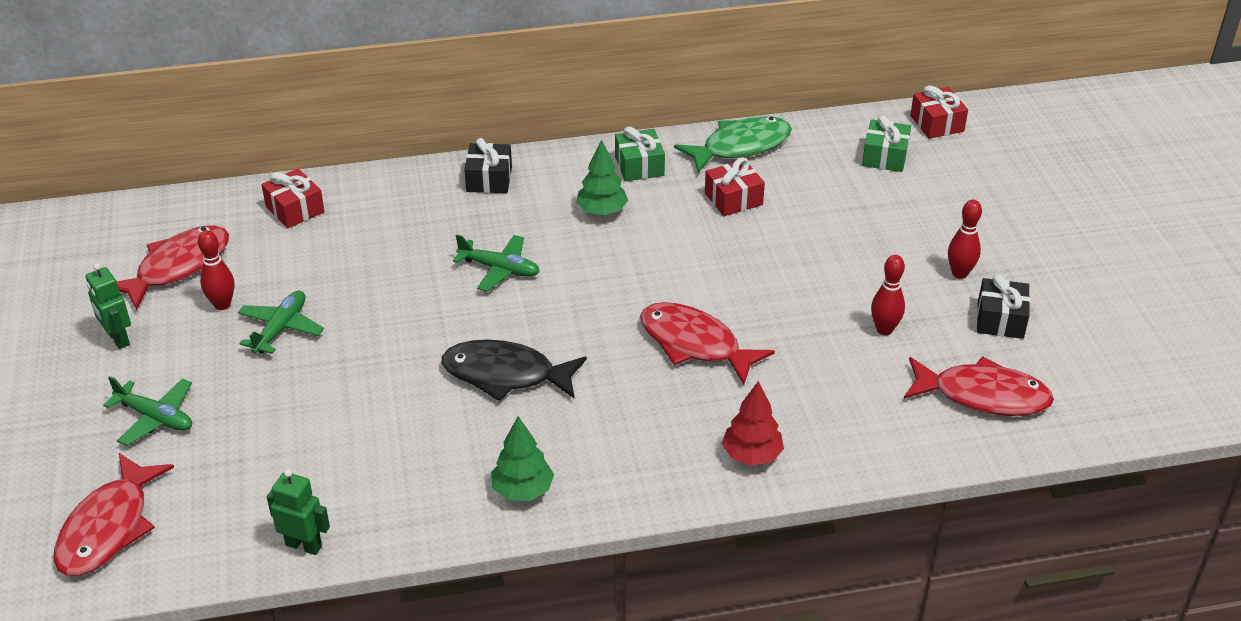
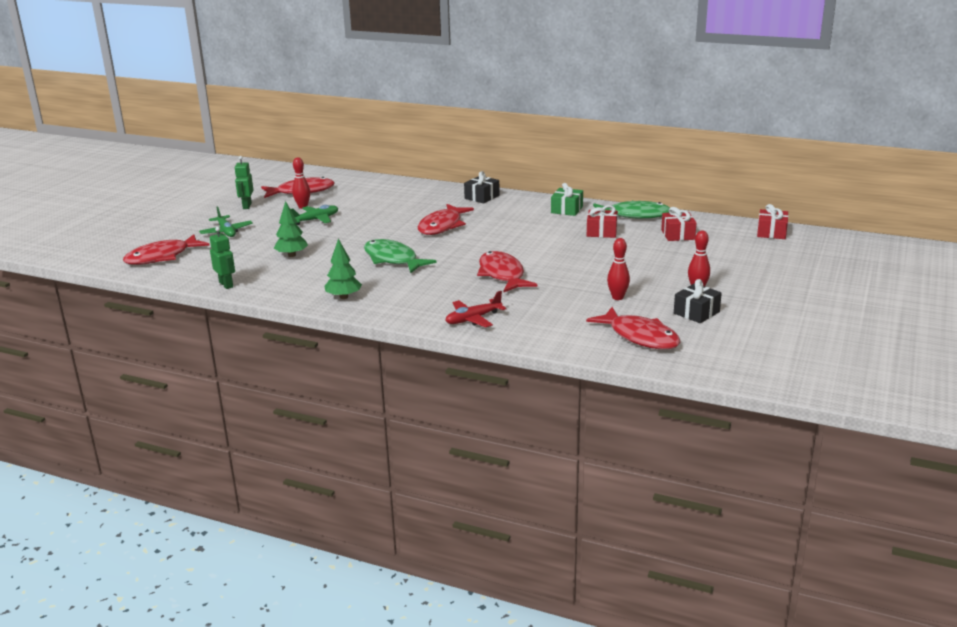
camera: 35 degrees right, 15 degrees down
red gift [261,169,325,228] -> red gift moved to [661,207,697,241]
black fish [442,339,587,401] -> green fish [364,239,437,273]
green plane [453,234,540,292] -> red fish [418,204,474,235]
green tree [576,140,628,215] -> green tree moved to [274,201,308,257]
red tree [722,381,784,466] -> red plane [445,291,506,327]
green gift [862,115,911,172] -> none

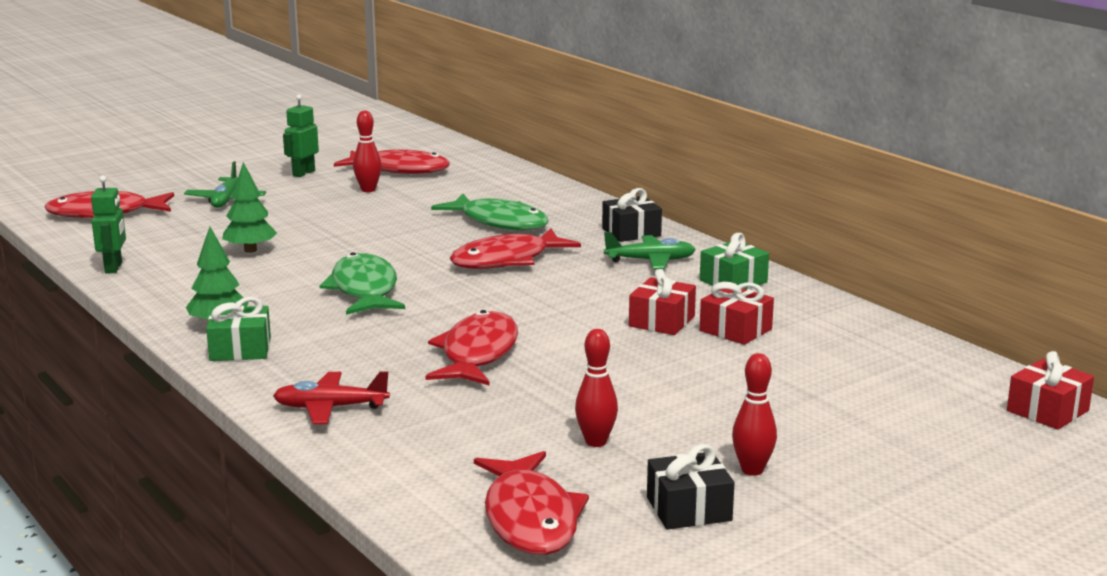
camera: 30 degrees right, 5 degrees down
green plane [291,205,338,225] -> green plane moved to [604,232,696,269]
green fish [593,201,670,219] -> green fish moved to [431,194,549,231]
red gift [661,207,697,241] -> red gift moved to [629,269,696,335]
none -> green gift [206,297,271,361]

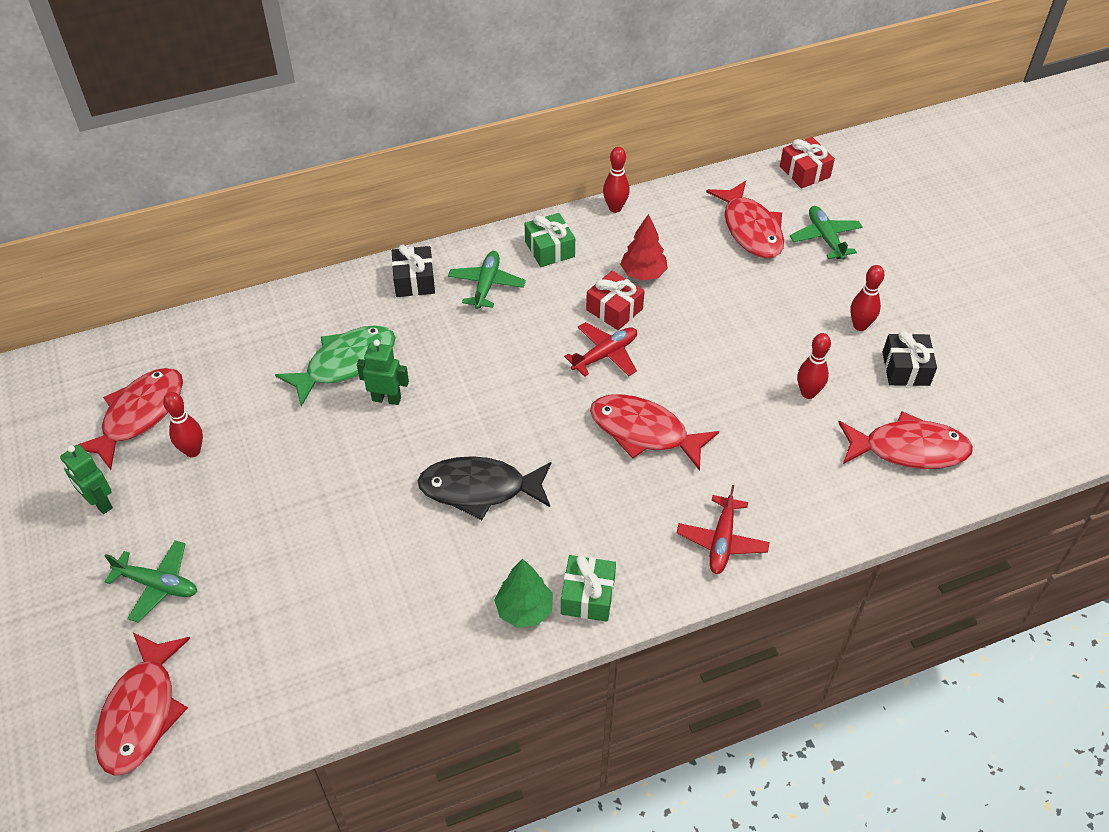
camera: 75 degrees left, 30 degrees up
green robot [91,176,126,273] -> green robot moved to [357,339,409,405]
green tree [222,162,277,253] -> none
green fish [320,252,405,315] -> black fish [418,456,551,520]
red fish [450,229,581,269] -> red fish moved to [706,180,784,258]
red gift [700,282,774,345] -> red tree [620,214,668,281]
none -> red plane [564,322,637,377]
none -> red bowling pin [603,147,630,213]
none -> green plane [790,206,863,260]

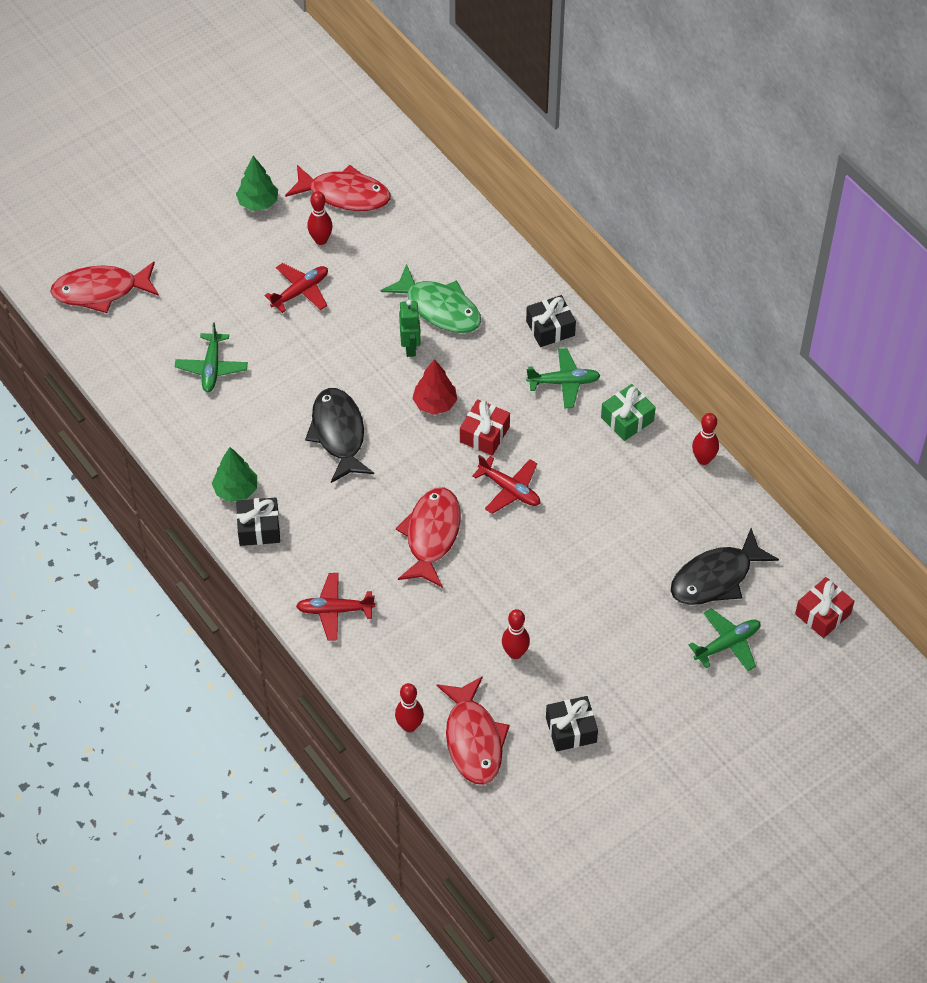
camera: 75 degrees right, 5 degrees up
green robot [60,445,113,514] -> green tree [236,156,278,211]
green plane [105,540,197,622] -> green plane moved to [175,322,248,392]
green gift [561,555,616,622] -> black gift [236,498,280,546]
red gift [586,271,645,330] -> red gift moved to [460,399,510,456]
red tree [620,214,668,281] -> red tree moved to [412,359,457,415]
red fish [706,180,784,258] -> black fish [671,528,779,605]
red bowling pin [850,265,884,331] -> red bowling pin moved to [395,683,424,732]
none -> red plane [265,263,328,313]

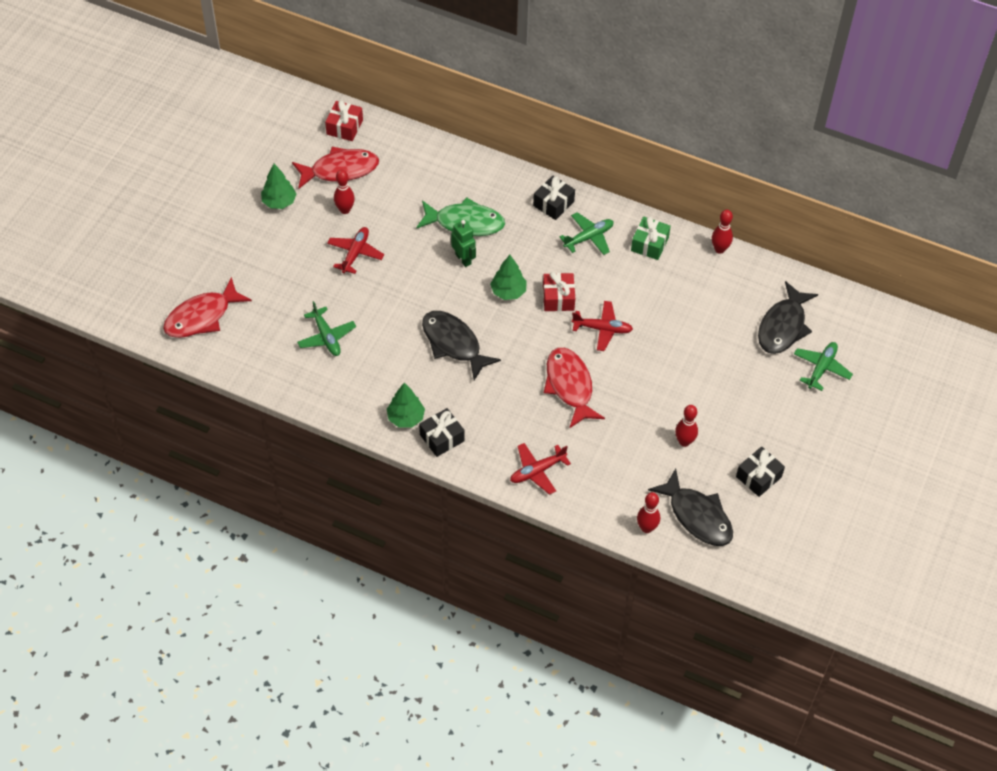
camera: 30 degrees left, 0 degrees up
red tree [412,359,457,415] -> green tree [490,255,527,300]
red fish [437,676,510,785] -> black fish [648,469,733,546]
red gift [795,577,854,638] -> red gift moved to [325,100,363,141]

